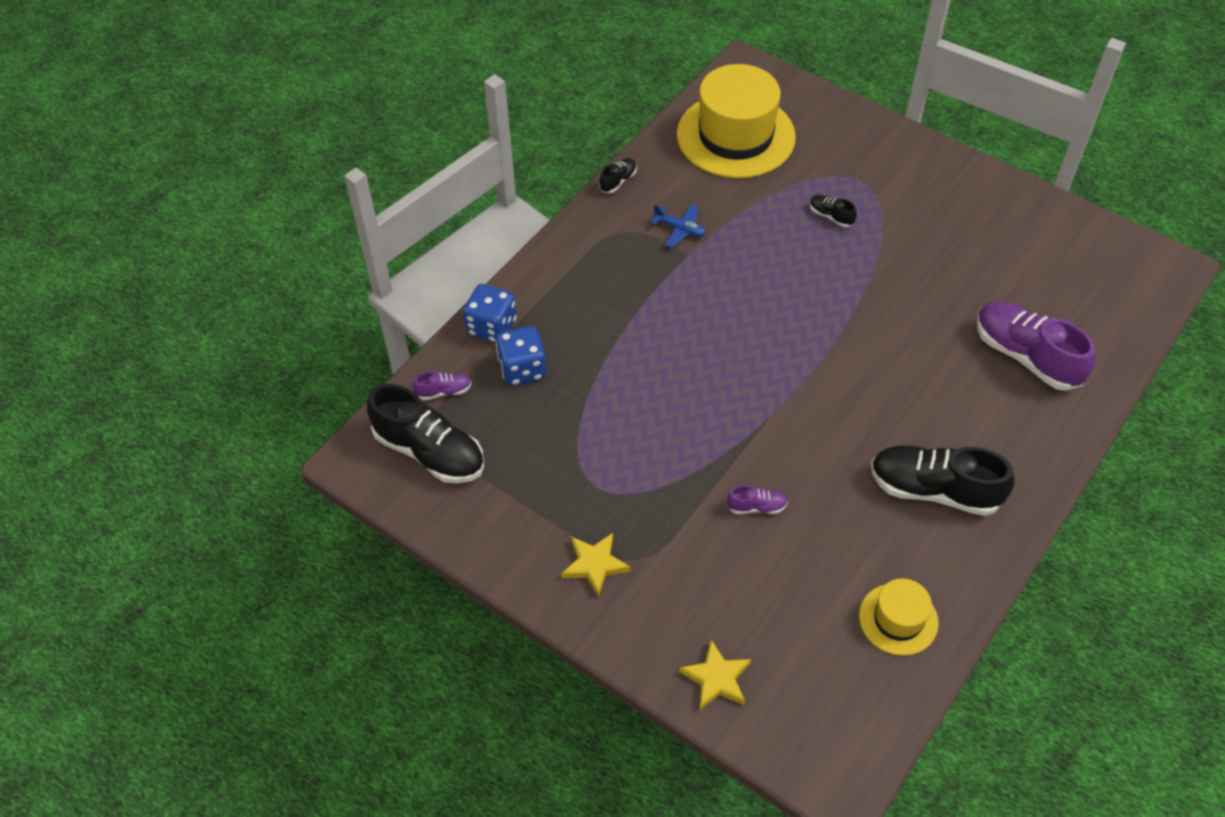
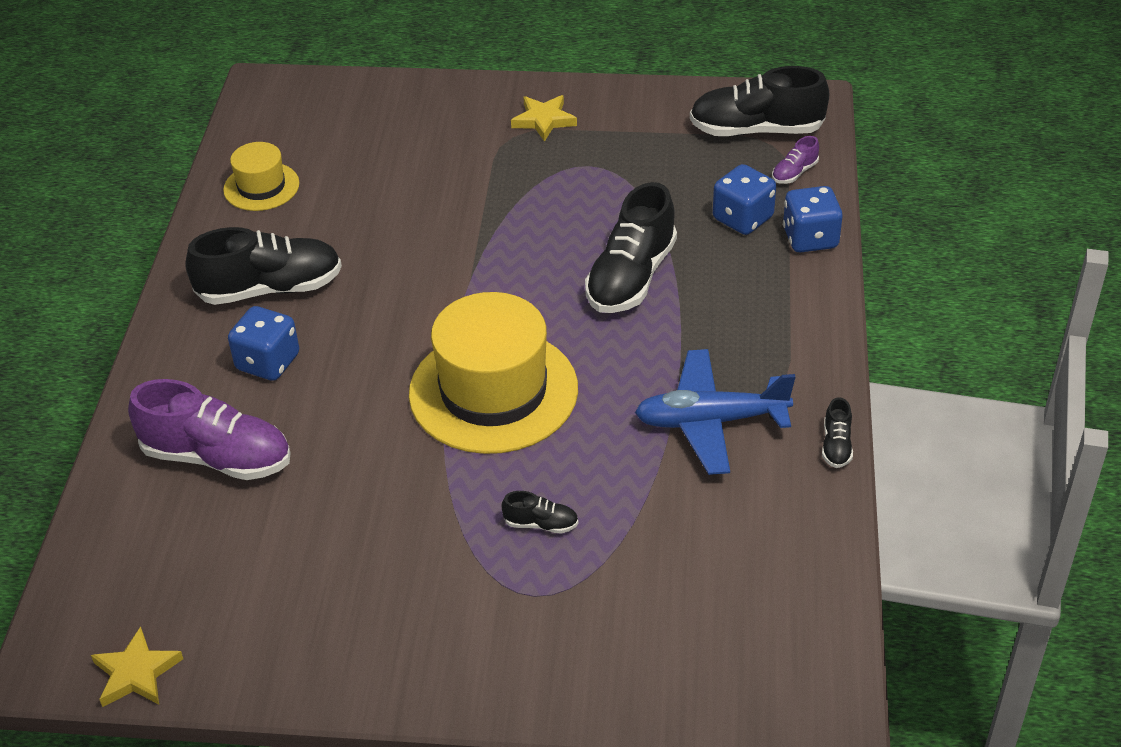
camera: 150 degrees right, 10 degrees down
blue plane [651,204,706,248] -> blue plane [635,349,795,475], size x1.98
yellow hat [677,64,796,178] -> yellow hat moved to [409,292,578,454]
yellow star [679,640,751,711] -> yellow star moved to [91,626,183,707]
purple shoe [727,485,788,514] -> none
none -> blue dice [228,306,299,381]
none -> black shoe [585,182,677,313]

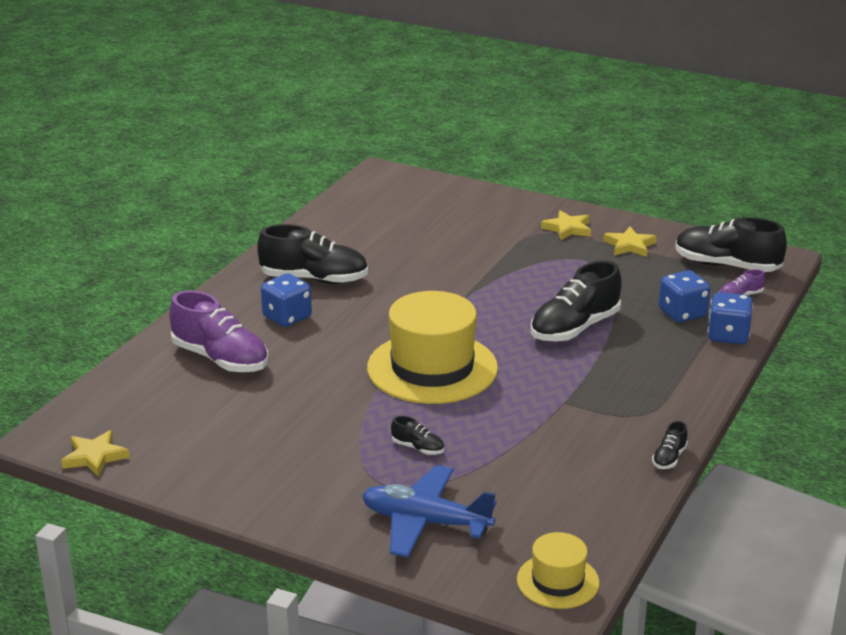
camera: 20 degrees right, 15 degrees down
yellow hat [223,142,299,211] -> yellow hat moved to [517,532,600,609]
blue plane [635,349,795,475] -> blue plane moved to [362,465,497,558]
none -> yellow star [604,227,656,257]

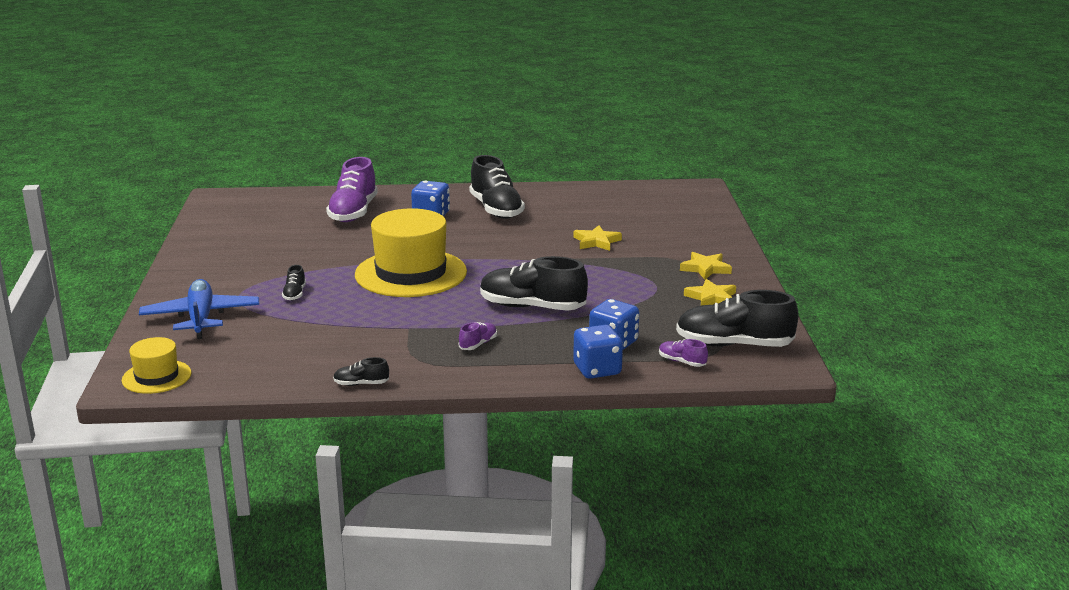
camera: 60 degrees right, 5 degrees down
yellow star [61,430,130,477] -> yellow star moved to [573,225,622,251]
black shoe [675,217,787,272] -> black shoe turned 75 degrees counterclockwise [676,290,799,347]
none -> purple shoe [459,322,497,350]

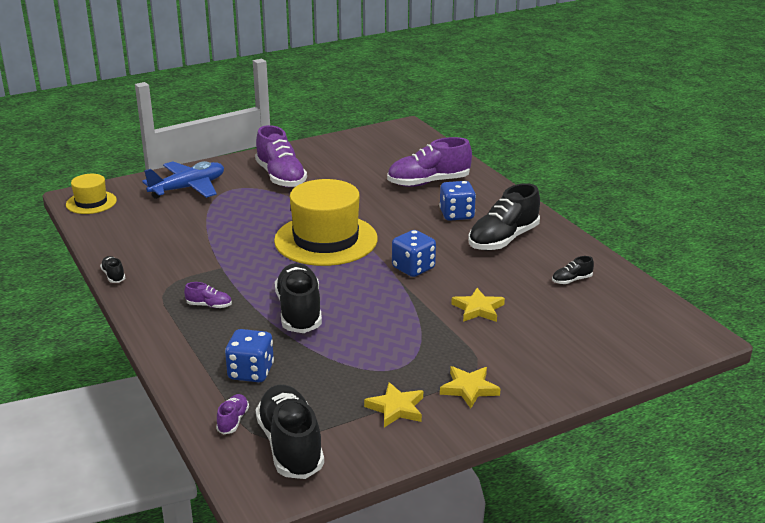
camera: 65 degrees right, 5 degrees up
black shoe [282,265,306,301] -> black shoe moved to [552,256,594,284]
blue dice [573,325,623,379] -> blue dice moved to [392,230,436,277]
none -> purple shoe [255,125,307,187]

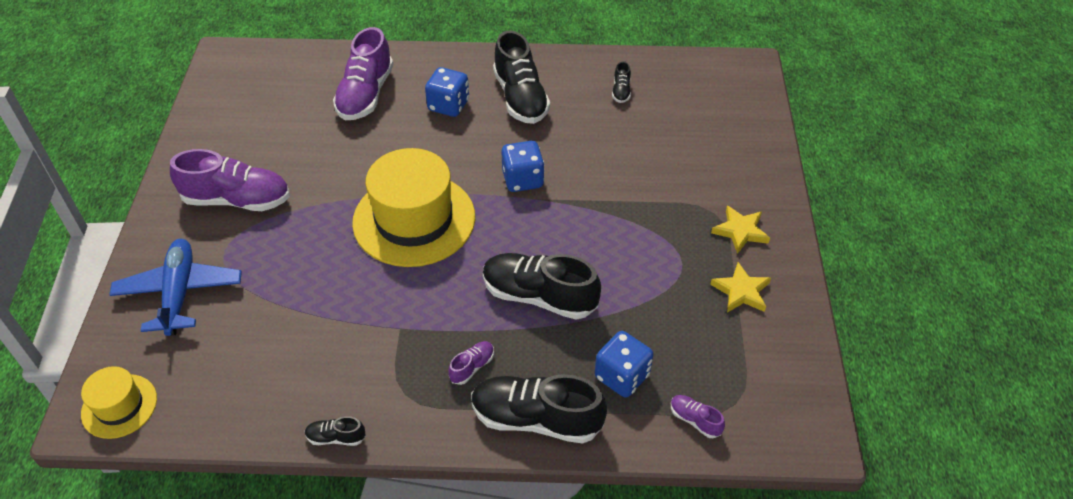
camera: 60 degrees left, 20 degrees up
black shoe [256,385,324,479] -> black shoe moved to [471,374,607,444]
yellow star [451,288,505,322] -> none

